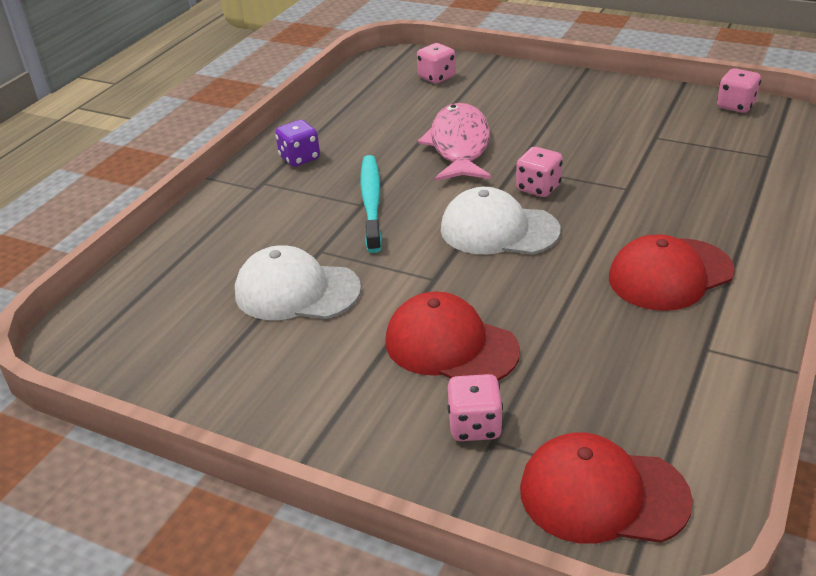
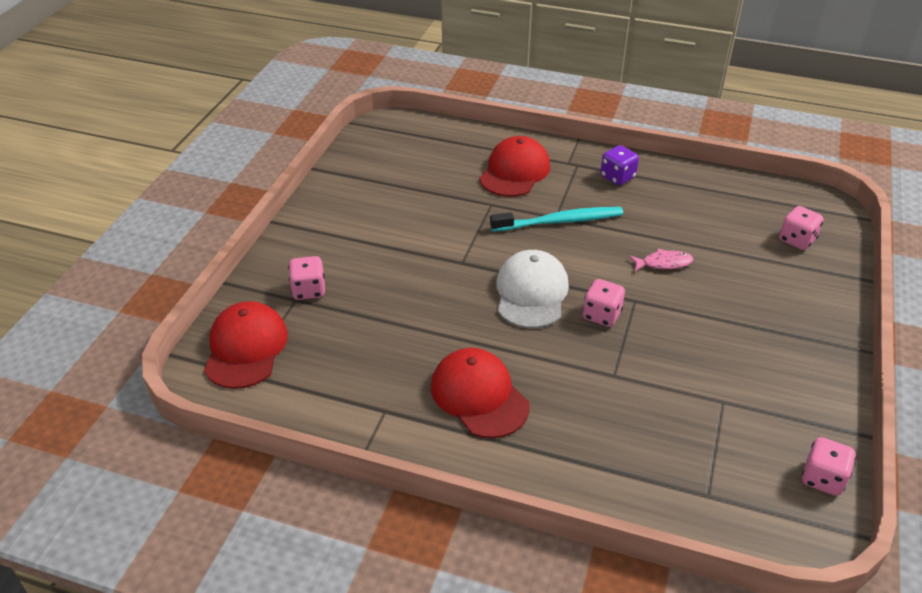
camera: 80 degrees right, 5 degrees up
white cap [235,245,361,320] -> none
red cap [385,292,520,381] -> red cap moved to [479,136,550,197]
pink fish [418,103,491,181] -> pink fish [629,249,694,271], size x0.47

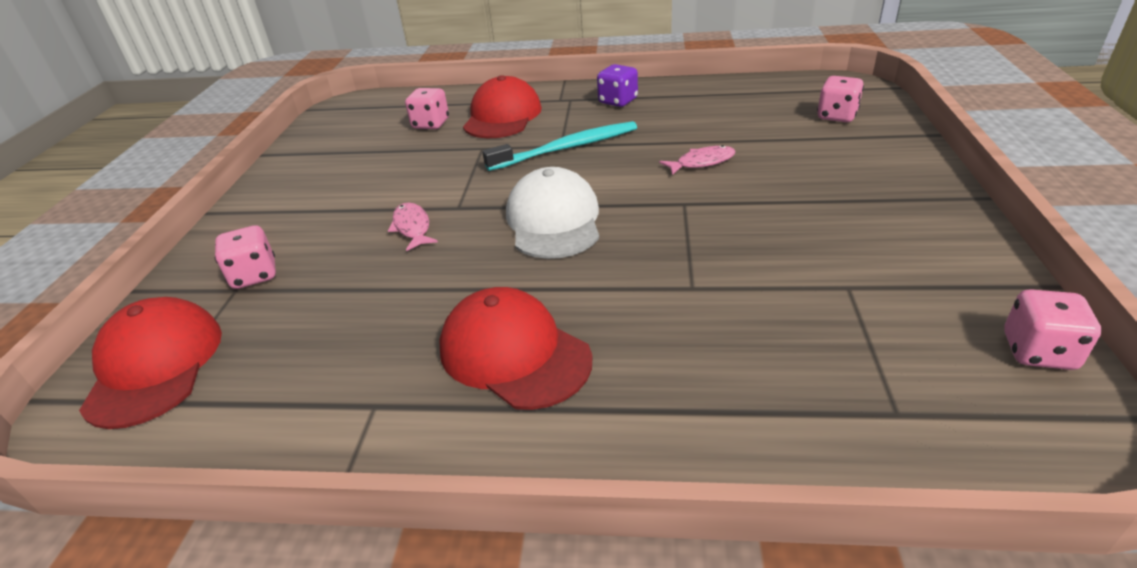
camera: 10 degrees left, 5 degrees down
pink dice [583,279,625,327] -> pink dice moved to [405,88,449,129]
none -> pink fish [388,203,438,251]

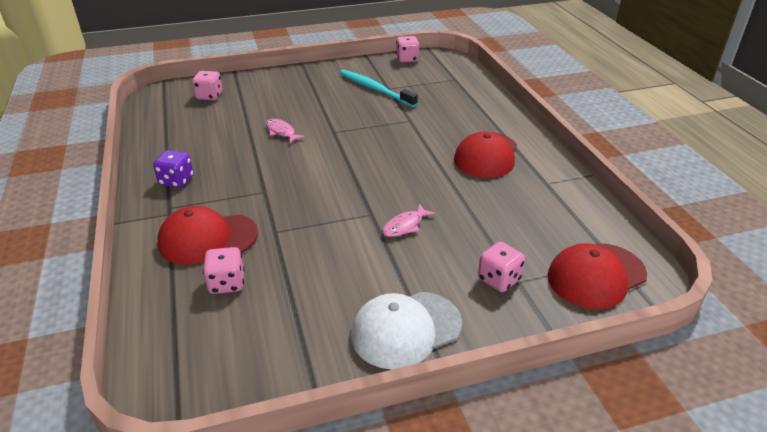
camera: 115 degrees left, 0 degrees up
turquoise toothbrush [483,121,637,171] -> turquoise toothbrush moved to [340,70,418,107]
white cap [506,167,599,259] -> white cap moved to [351,292,462,370]

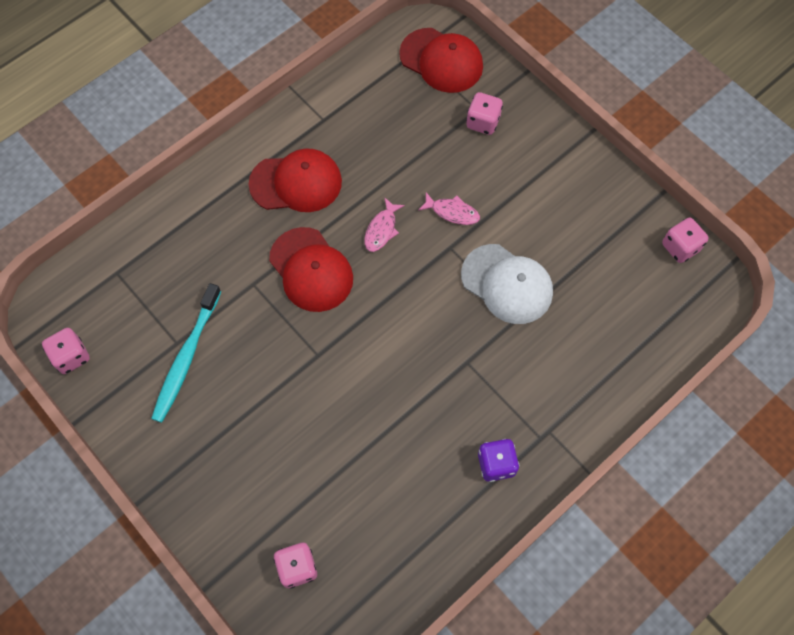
camera: 115 degrees left, 30 degrees up
red cap [157,206,258,265] -> red cap moved to [269,227,353,312]
pink dice [203,247,244,294] -> pink dice moved to [662,217,708,263]
pink fish [266,119,305,143] -> pink fish moved to [364,197,405,252]
white cap [351,292,462,370] -> white cap moved to [461,244,553,324]

